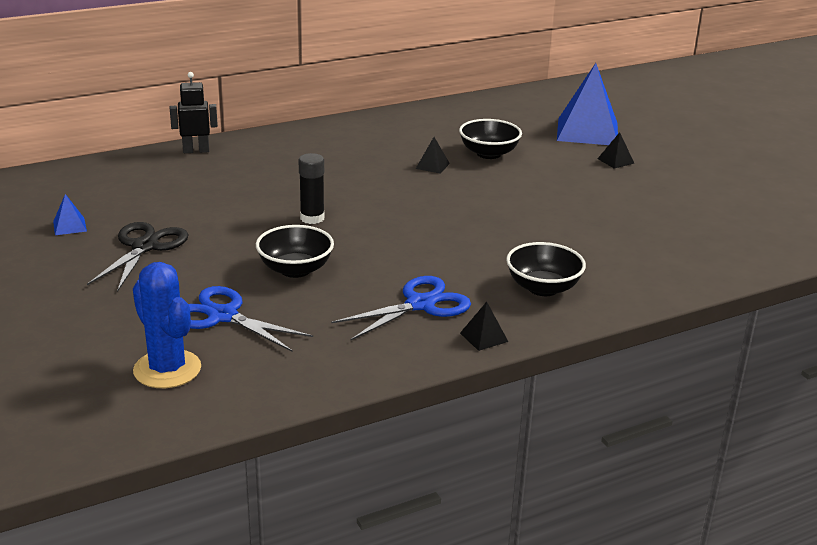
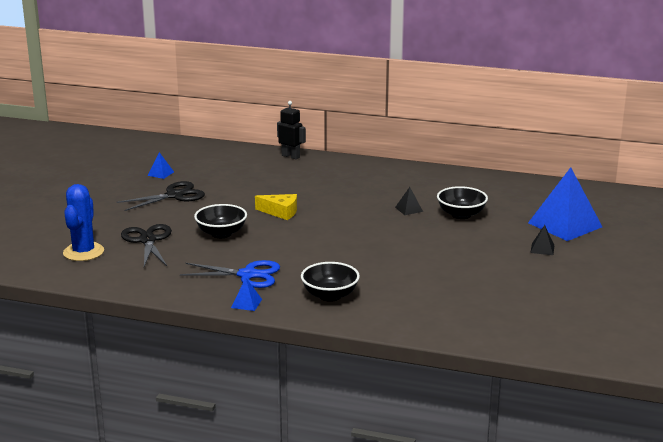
camera: 45 degrees right, 5 degrees down
blue scissors [189,286,313,352] -> black scissors [121,224,172,267]
black glue stick [299,153,324,224] -> yellow cheese [255,194,297,220]
black pyramid [460,302,508,351] -> blue pyramid [231,278,262,311]

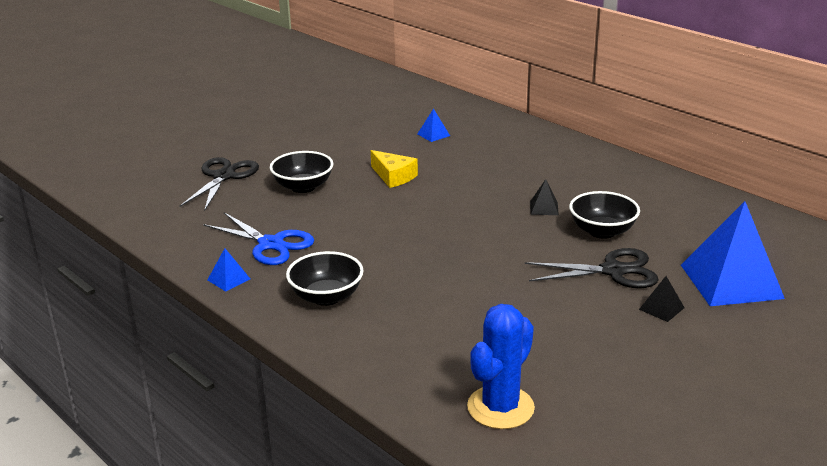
camera: 30 degrees right, 5 degrees up
blue cactus [63,184,104,261] -> blue cactus moved to [467,304,535,429]
black scissors [117,181,205,211] -> black scissors moved to [525,248,659,288]
blue pyramid [147,152,174,179] -> blue pyramid moved to [418,108,450,142]
black robot [277,101,306,159] -> none

